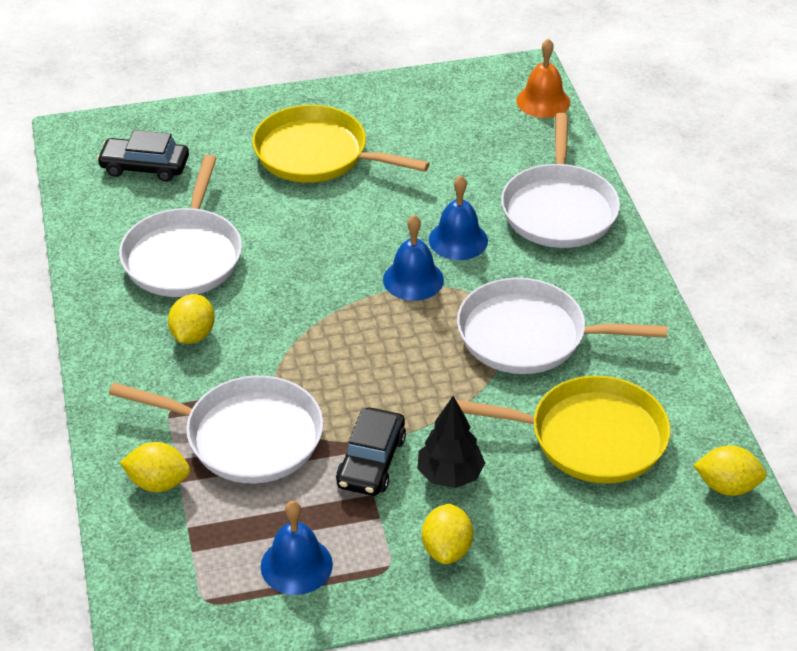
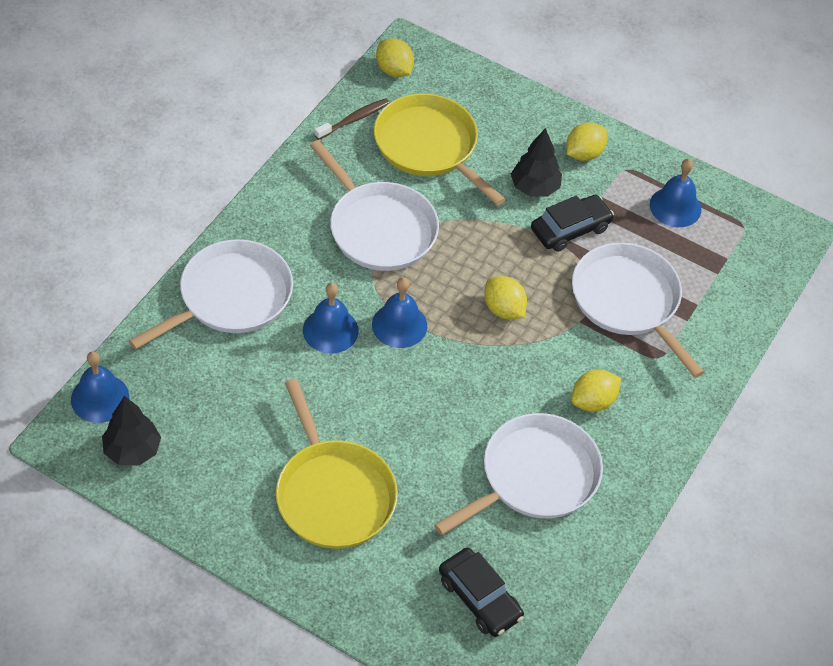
camera: 140 degrees left, 10 degrees up
yellow lemon [120,442,190,492] -> yellow lemon moved to [484,276,527,319]
orange bell [516,38,570,118] -> blue bell [71,351,130,423]
none -> black tree [102,395,161,466]
none -> brown toothbrush [315,98,389,140]

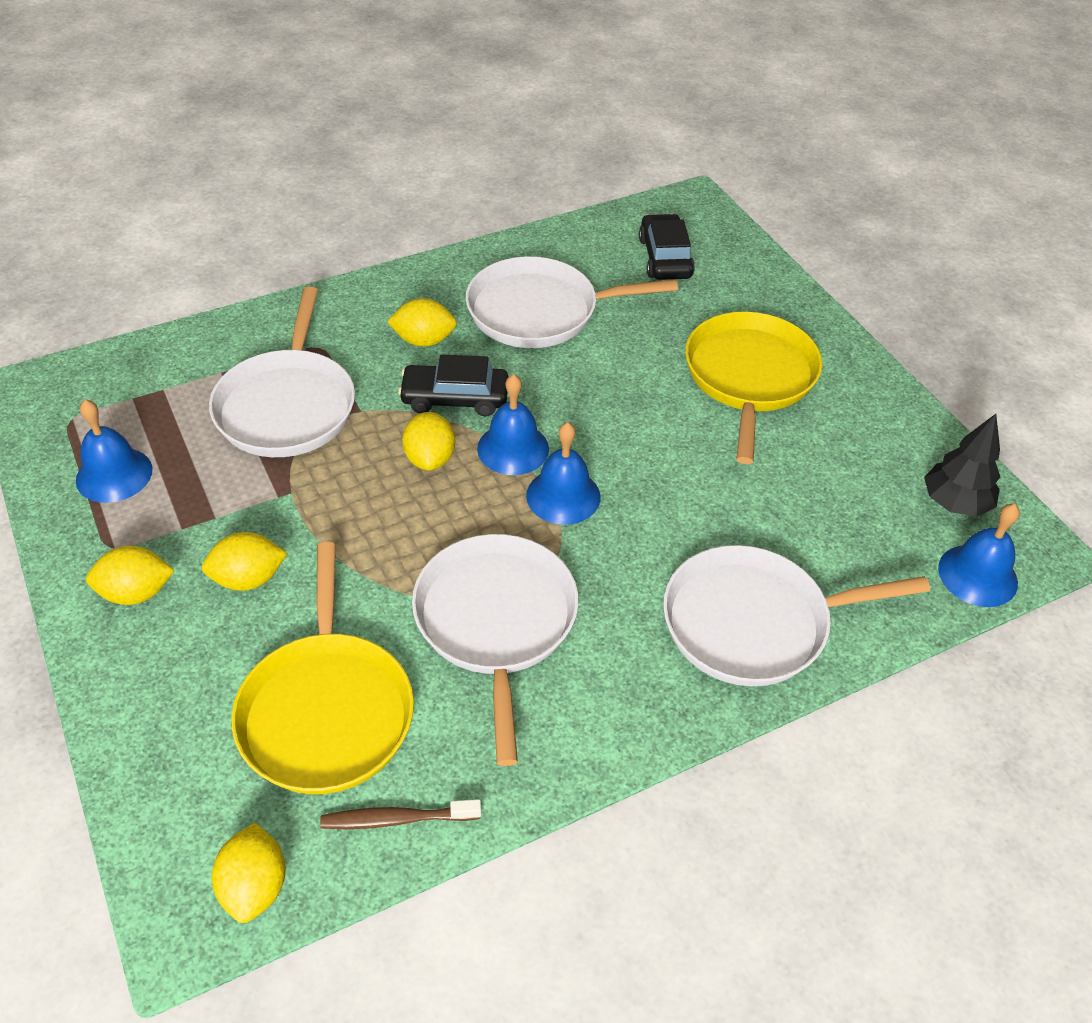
camera: 145 degrees left, 5 degrees down
blue bell [303,283,359,353] -> blue bell moved to [477,374,549,475]
black tree [511,128,562,197] -> yellow lemon [202,532,288,591]
black car [531,195,614,252] -> black car moved to [398,354,509,417]

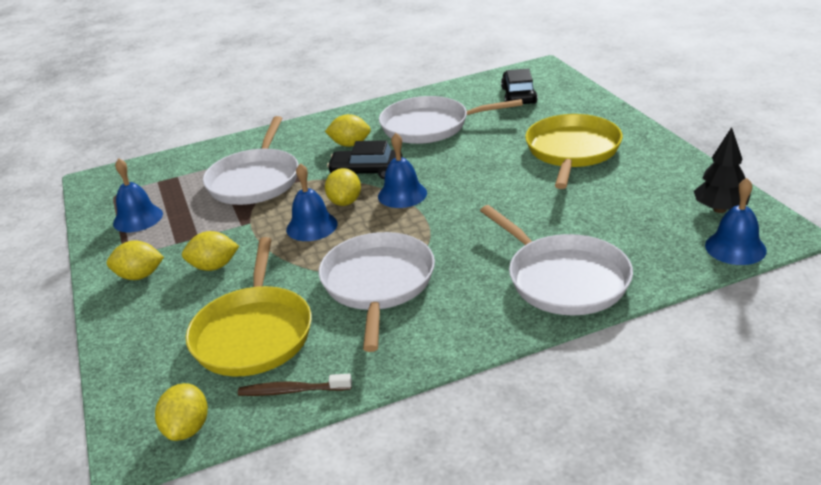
camera: 10 degrees right, 15 degrees down
blue bell [526,422,601,525] -> blue bell moved to [286,163,338,241]
white pan [663,545,930,686] -> white pan turned 120 degrees counterclockwise [480,205,633,315]

